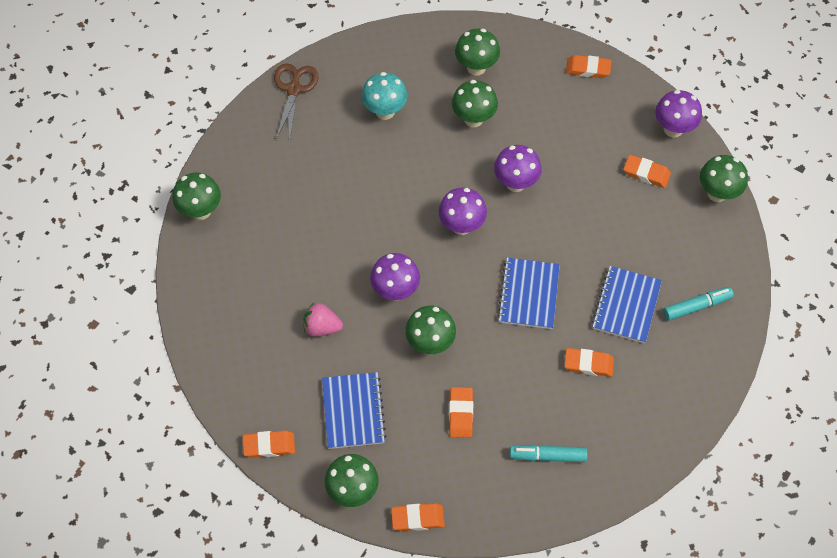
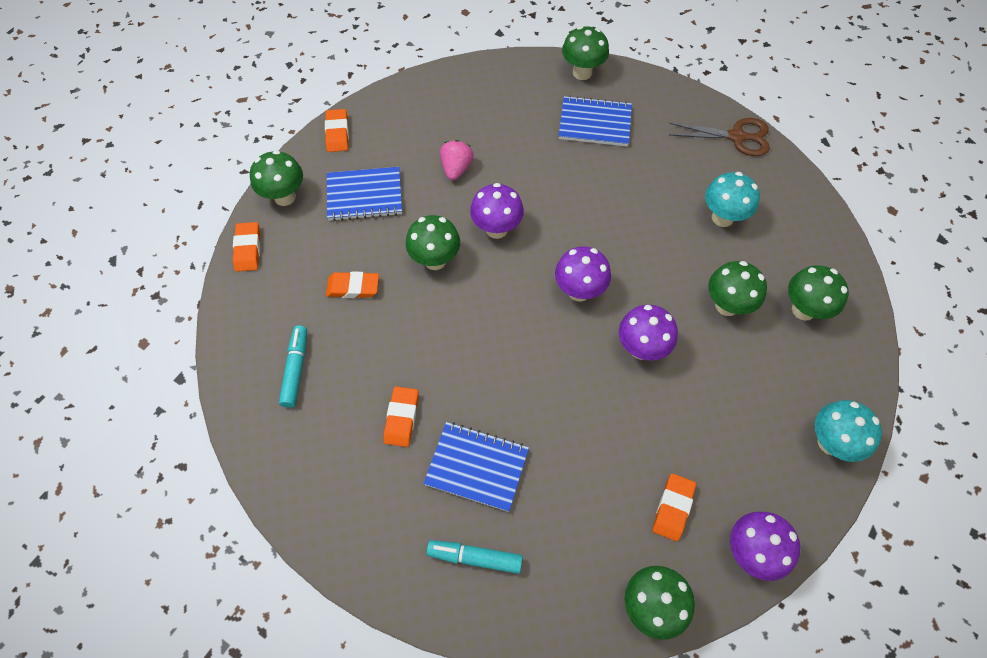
camera: 90 degrees right, 0 degrees up
blue notebook [497,258,560,329] -> blue notebook moved to [559,96,632,146]
orange eraser [566,55,612,78] -> turquoise mushroom [815,400,882,462]
turquoise marker [663,287,734,321] -> turquoise marker turned 120 degrees clockwise [427,540,523,574]

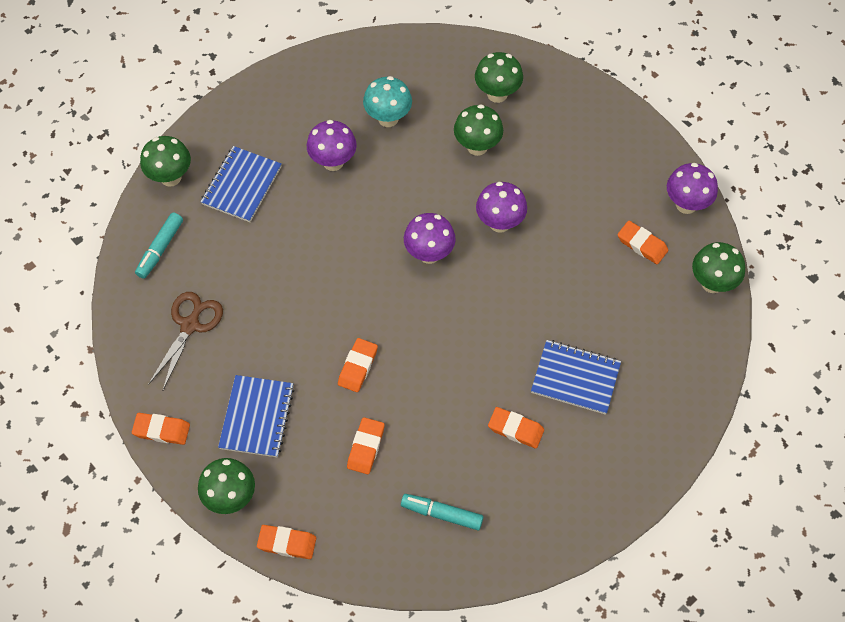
camera: 75 degrees left, 0 degrees up
green mushroom [406,215,460,270] -> orange eraser [338,338,378,392]
blue notebook [423,422,529,512] -> blue notebook turned 75 degrees clockwise [531,340,621,415]
turquoise marker [427,540,523,574] -> turquoise marker moved to [135,213,183,279]
pink strawberry [440,140,474,181] -> none
purple mushroom [470,183,524,239] -> purple mushroom moved to [307,120,357,171]
brown scissors [669,118,770,156] -> brown scissors moved to [148,292,223,390]
turquoise mushroom [815,400,882,462] -> none

